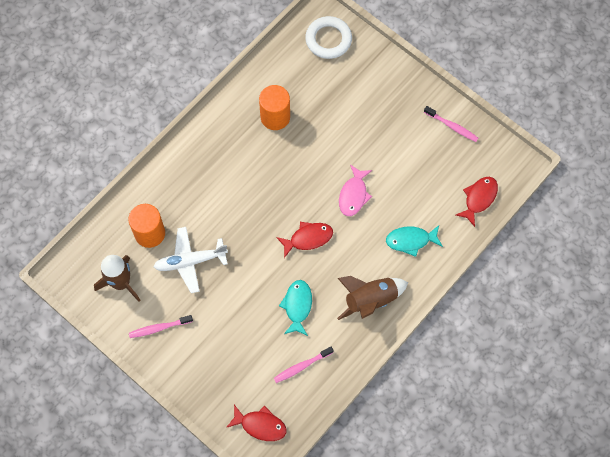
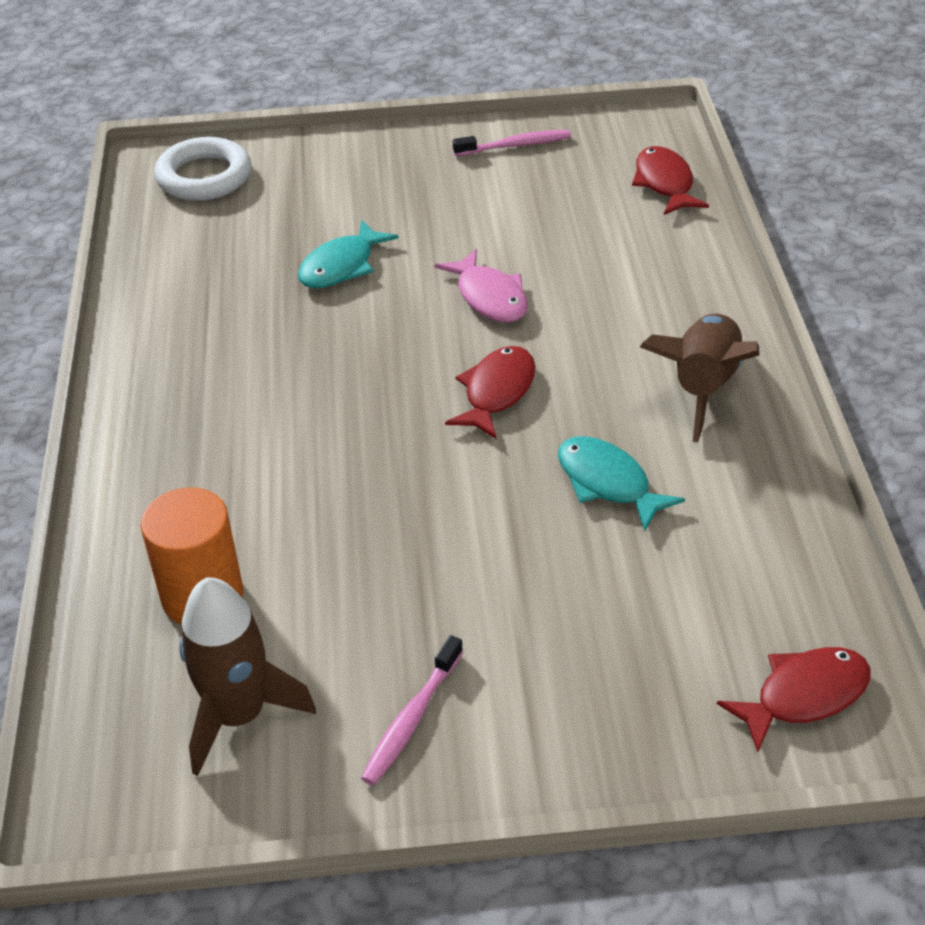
camera: 45 degrees left, 25 degrees down
white plane [154,227,228,293] -> none
orange cylinder [259,85,290,130] -> none
pink toothbrush [274,346,334,383] -> none
turquoise fish [386,225,443,257] -> turquoise fish moved to [298,220,399,288]

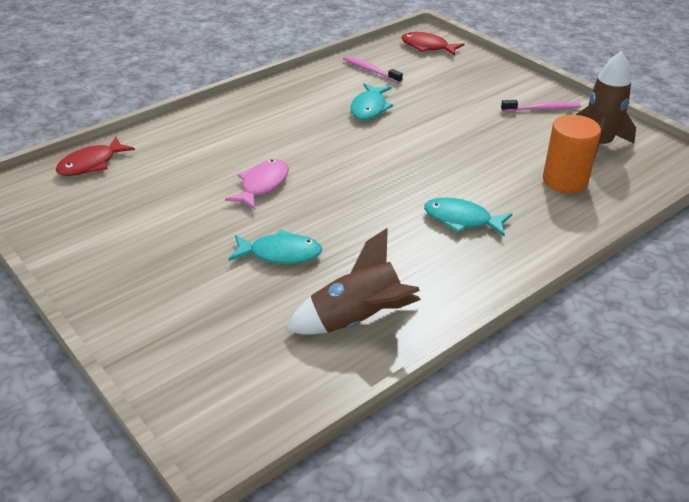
camera: 125 degrees left, 5 degrees down
white ring [154,137,251,201] -> none
red fish [445,346,535,439] -> none
pink toothbrush [453,130,571,156] -> pink toothbrush moved to [343,56,403,83]
brown rocket [640,314,760,442] -> brown rocket moved to [286,228,421,335]
none -> turquoise fish [424,197,512,237]

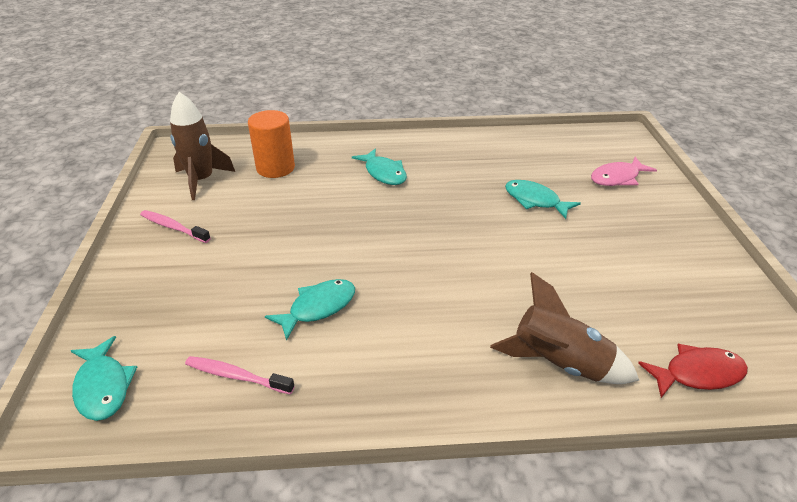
camera: 145 degrees left, 0 degrees up
pink fish [225,159,289,209] -> pink fish moved to [591,157,657,186]
brown rocket [286,228,421,335] -> brown rocket moved to [490,272,639,384]
pink toothbrush [343,56,403,83] -> pink toothbrush turned 120 degrees clockwise [185,356,295,395]
red fish [401,32,464,56] -> turquoise fish [71,336,137,421]

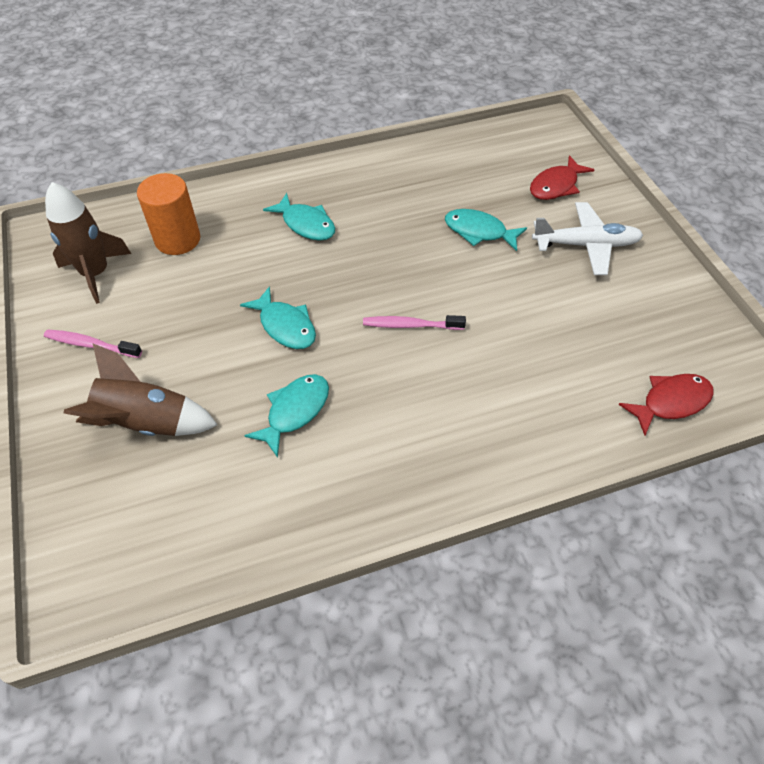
camera: 15 degrees left, 15 degrees up
turquoise fish [71,336,137,421] -> turquoise fish moved to [240,286,316,349]
pink toothbrush [185,356,295,395] -> pink toothbrush moved to [363,315,466,330]
brown rocket [490,272,639,384] -> brown rocket moved to [64,344,218,436]
pink fish [591,157,657,186] -> red fish [530,155,594,200]
none -> white plane [532,202,643,275]

